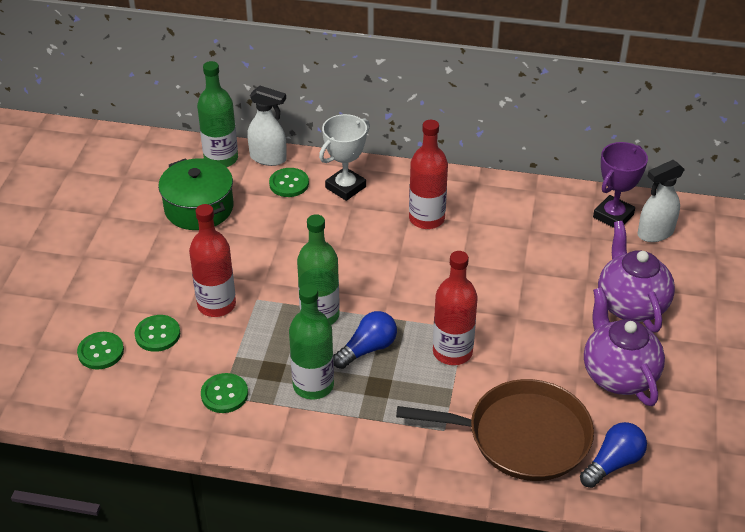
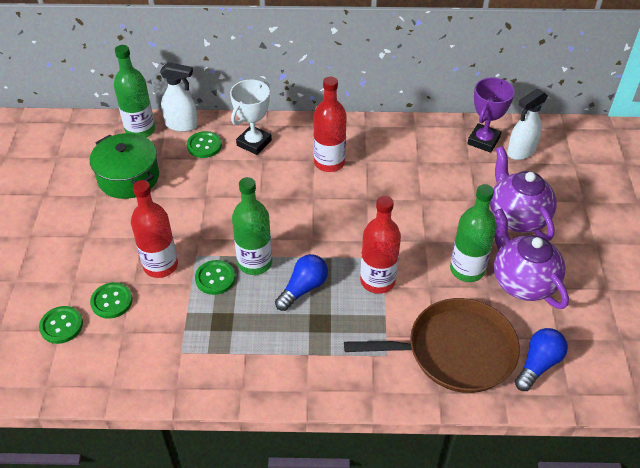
camera: 10 degrees left, 5 degrees up
green button [201,373,248,413] -> green button moved to [195,260,235,295]
green bottle [289,284,334,399] -> green bottle moved to [450,184,497,282]

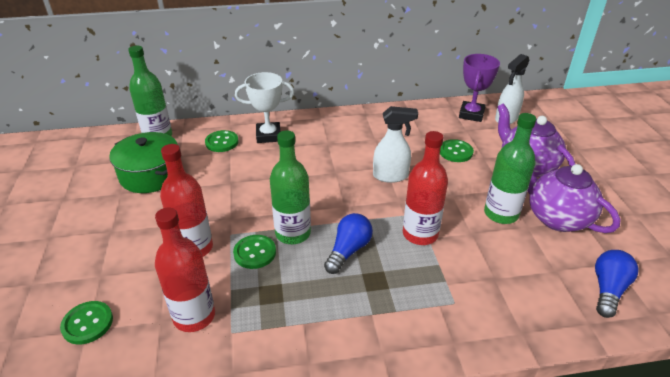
camera: 10 degrees left, 10 degrees down
green button [90,282,133,319] -> green button moved to [440,139,474,162]
white spray bottle [160,62,198,132] -> white spray bottle moved to [373,106,418,183]
white trophy [230,80,272,155] -> white trophy turned 60 degrees clockwise [235,72,294,143]
red bottle [313,77,347,172] -> red bottle moved to [155,208,215,332]
brown pan [344,298,520,393] -> none

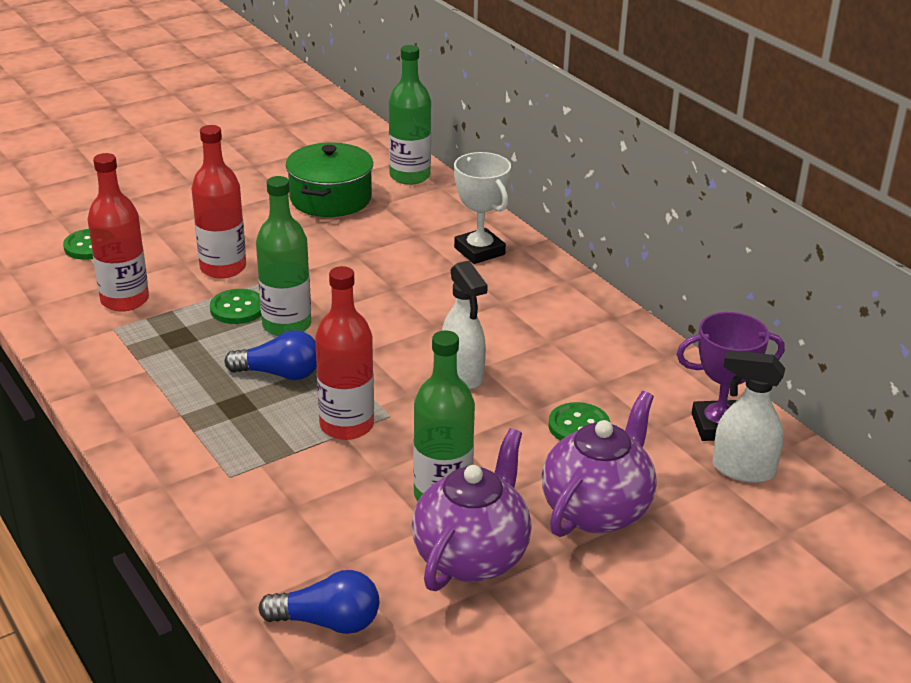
camera: 65 degrees right, 5 degrees down
green button [205,130,239,152] -> none

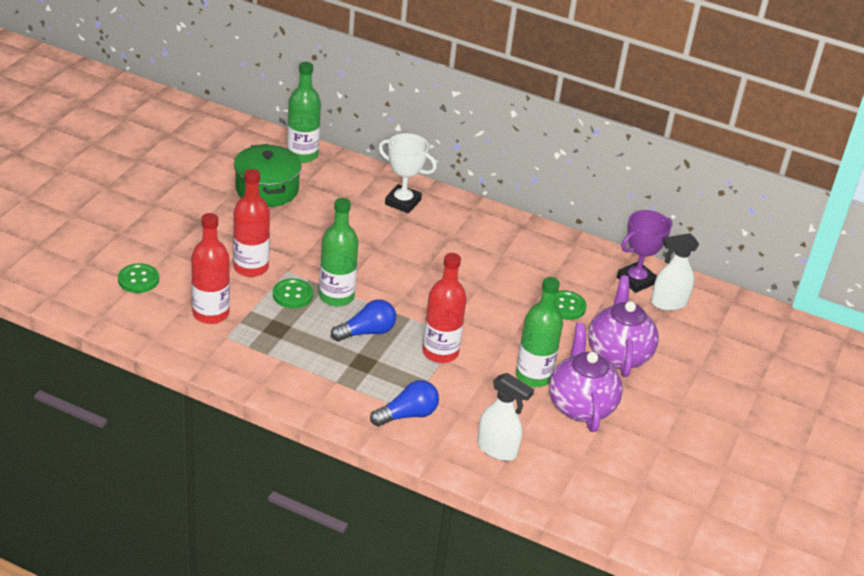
camera: 35 degrees left, 5 degrees up
blue light bulb [258,570,379,634] -> blue light bulb moved to [370,380,439,426]
white spray bottle [442,261,488,389] -> white spray bottle moved to [477,373,534,461]

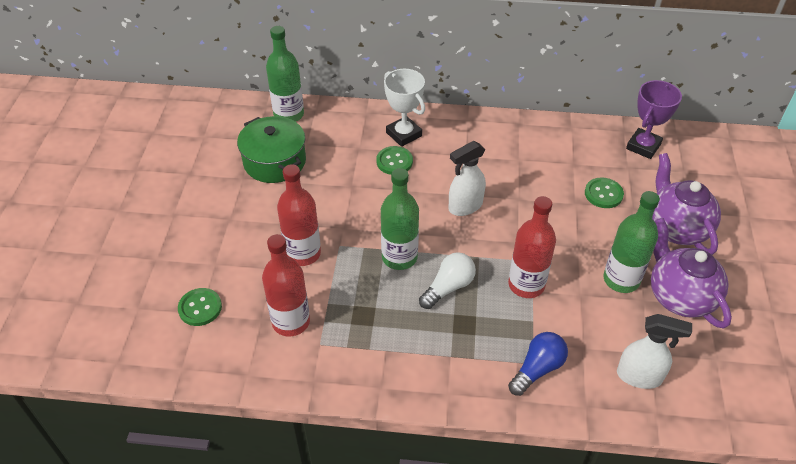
camera: 15 degrees left, 10 degrees up
green button [273,279,313,308] -> green button moved to [376,146,413,175]
blue light bulb [331,299,396,341] -> white light bulb [419,252,476,309]
white trophy [378,133,437,213] -> white trophy turned 45 degrees clockwise [384,69,425,147]
white spray bottle [651,233,699,311] -> white spray bottle moved to [449,141,486,216]

